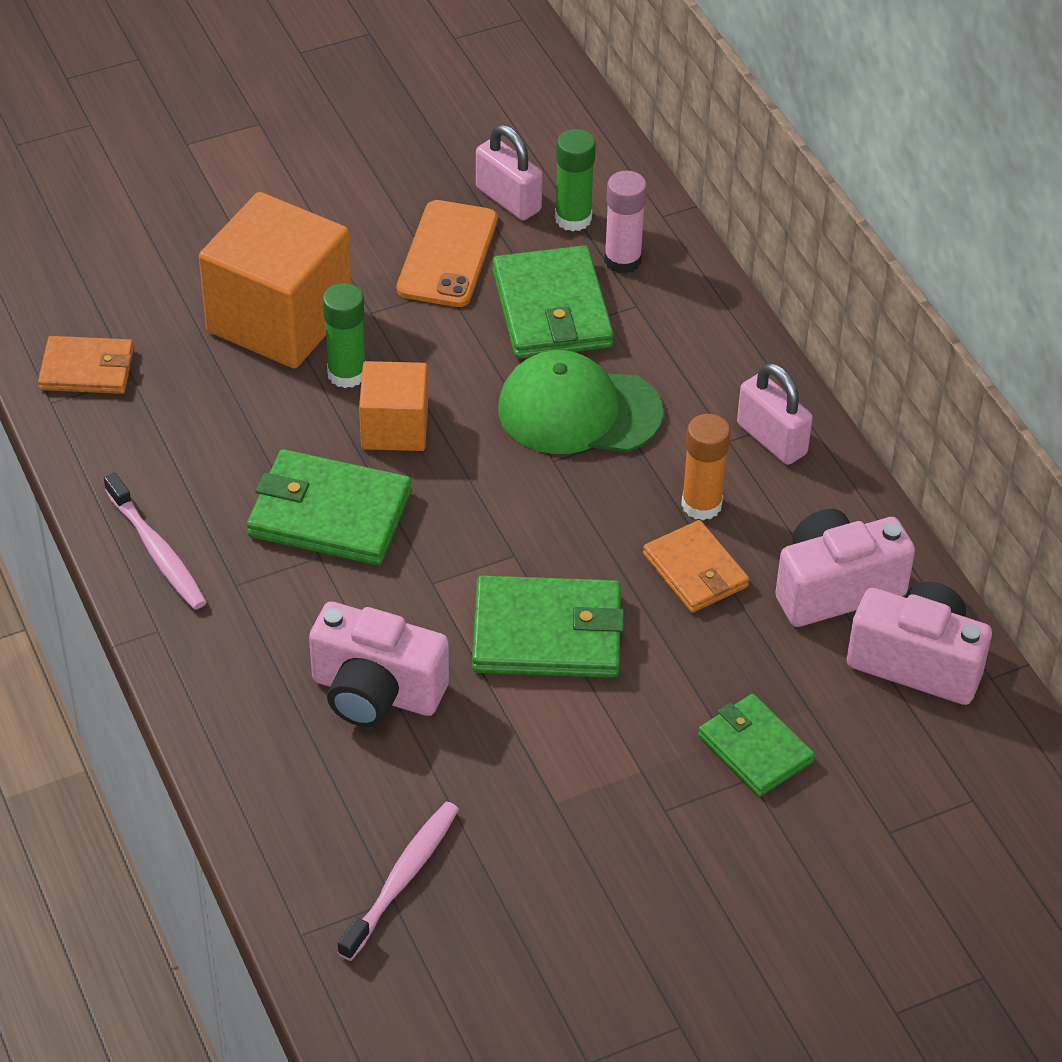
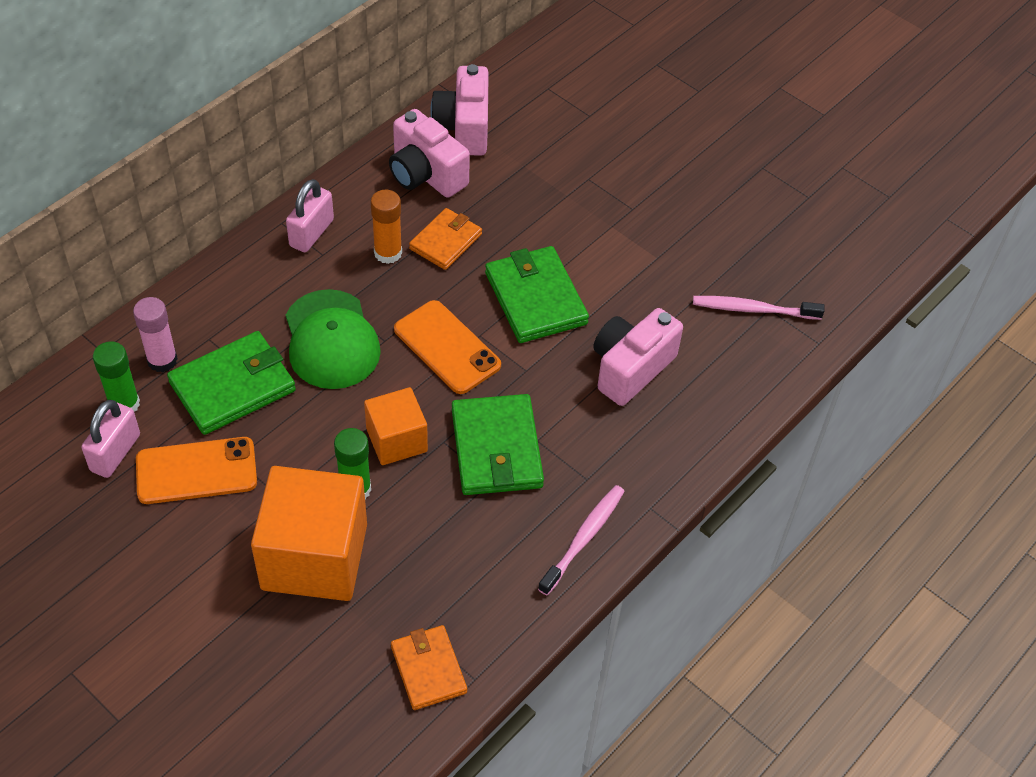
camera: 115 degrees left, 5 degrees up
pink camera [309,602,449,727] -> pink camera turned 135 degrees counterclockwise [593,308,683,406]
green wallet [698,694,815,796] -> none
none -> orange phone [394,300,501,394]

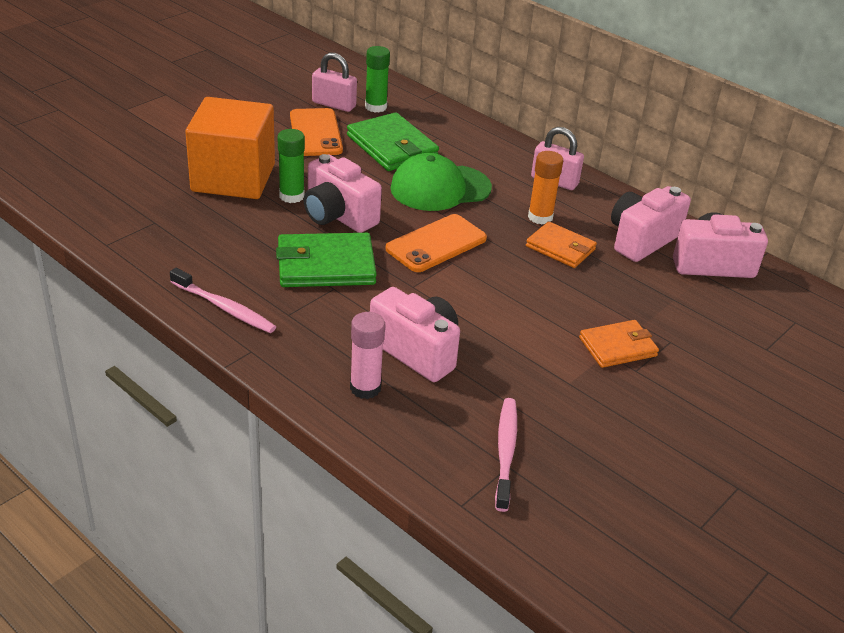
camera: 90 degrees right, 15 degrees down
pink glue stick [133,297,178,372] -> pink glue stick moved to [350,312,385,399]
orange cube [364,387,428,465] -> pink camera [304,154,382,233]
orange wallet [391,625,467,710] -> orange wallet moved to [579,320,659,368]
green wallet [485,246,589,343] -> none

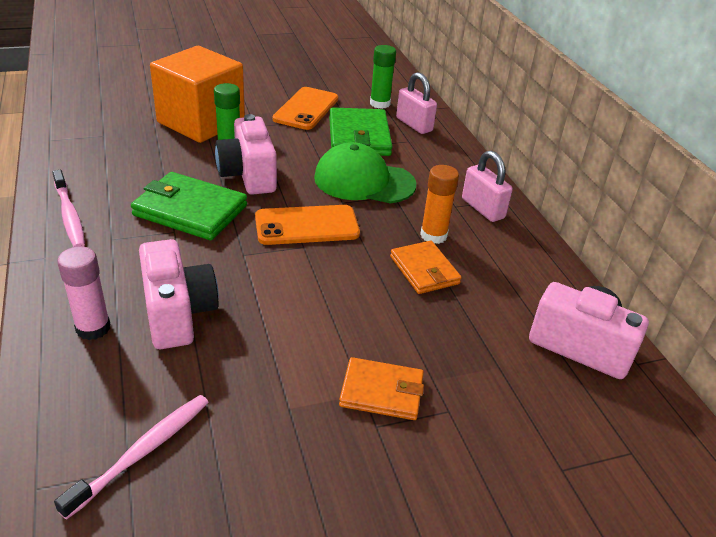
camera: 30 degrees right, 0 degrees up
pink padlock [312,52,357,112] -> pink padlock moved to [396,72,437,134]
pink camera [611,186,691,262] -> none

